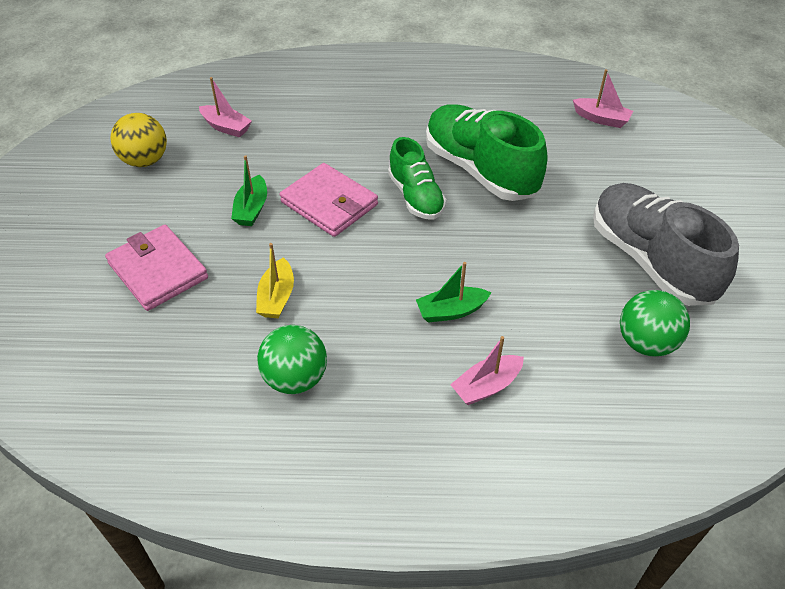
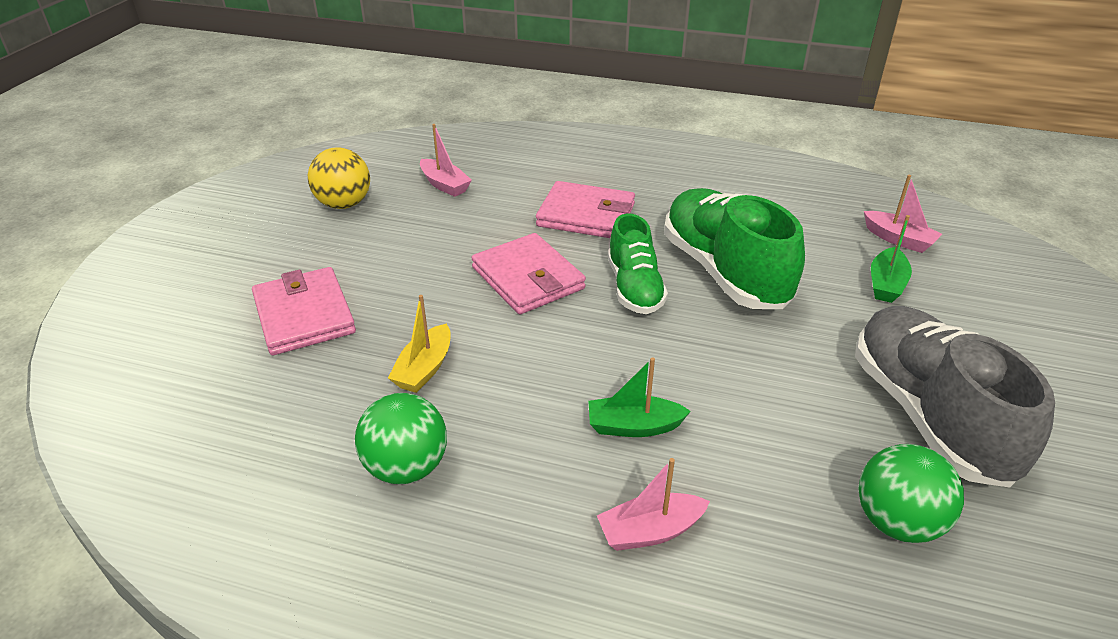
camera: 15 degrees right, 10 degrees down
green boat [231,155,267,226] -> green boat moved to [871,215,912,303]
none -> pink wallet [536,181,635,238]

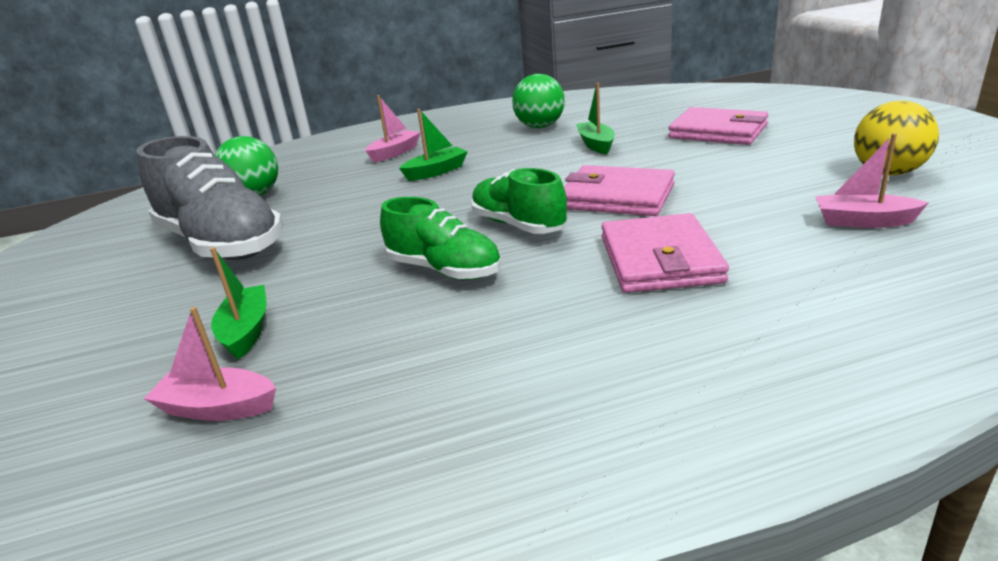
camera: 150 degrees right, 10 degrees down
yellow boat [388,295,451,393] -> green boat [576,83,615,154]
pink wallet [536,181,635,238] -> pink wallet turned 75 degrees counterclockwise [601,213,729,293]
green shoe [664,188,805,309] -> green shoe [380,197,501,280], size x0.60

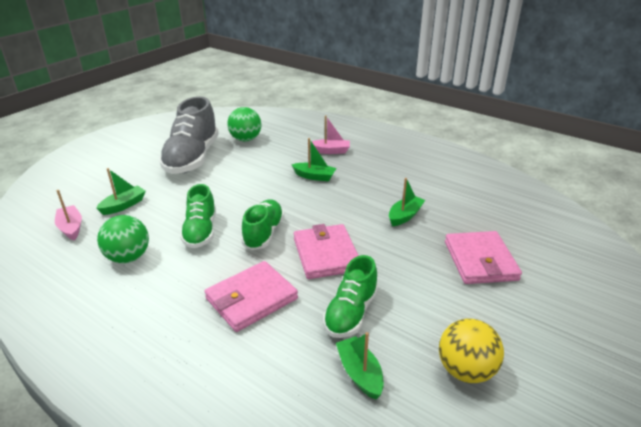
camera: 50 degrees right, 5 degrees up
green ball [512,74,565,128] -> green ball moved to [97,215,149,263]
pink boat [815,133,929,228] -> green boat [336,332,384,400]
none -> green shoe [323,255,378,338]

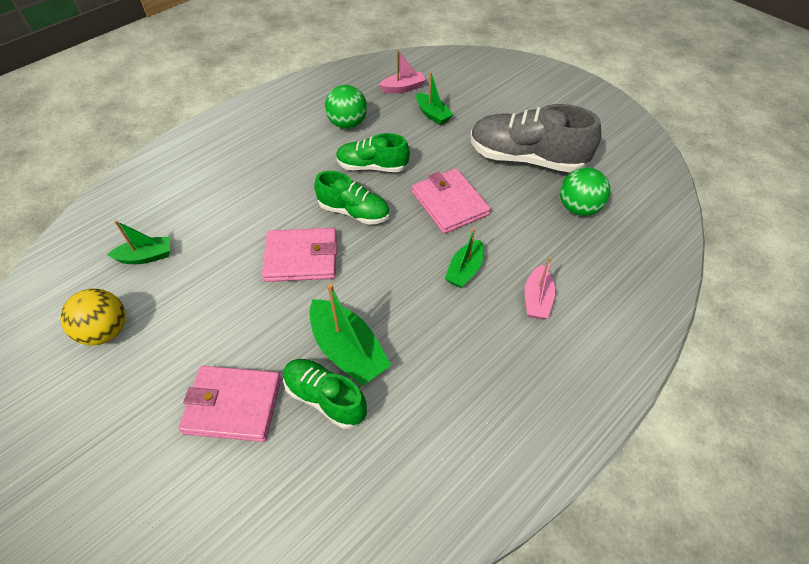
camera: 100 degrees right, 20 degrees up
pink wallet [204,261,298,332] -> pink wallet moved to [412,168,491,234]
green shoe [323,255,378,338] -> green shoe moved to [283,359,367,429]
green boat [389,178,425,226] -> green boat [309,283,391,386], size x1.61

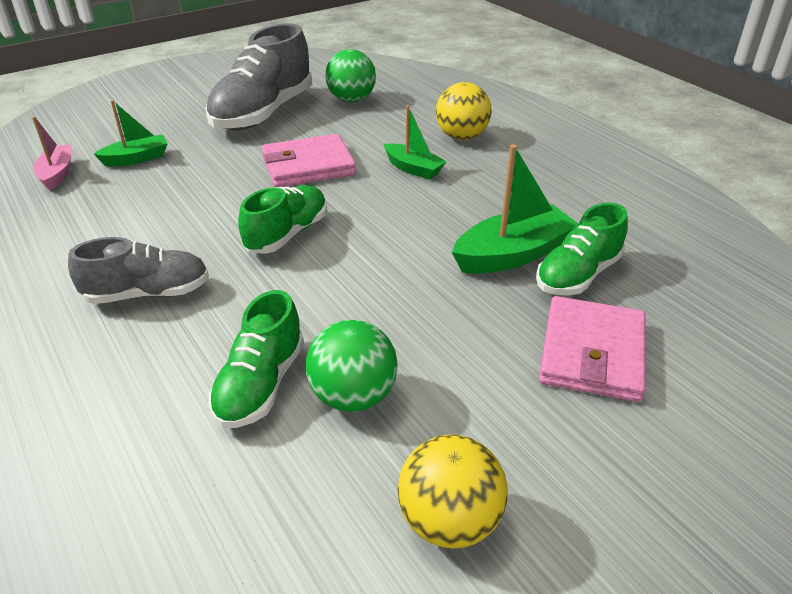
camera: 80 degrees left, 15 degrees down
green boat [107,220,170,264] -> none
pink wallet [262,228,337,282] -> none
green ball [325,85,367,129] -> green ball moved to [306,320,398,412]
green shoe [336,133,410,172] -> green shoe moved to [209,290,304,428]
pink boat [525,257,555,319] -> yellow ball [436,82,492,140]
none -> grey shoe [68,237,209,304]

